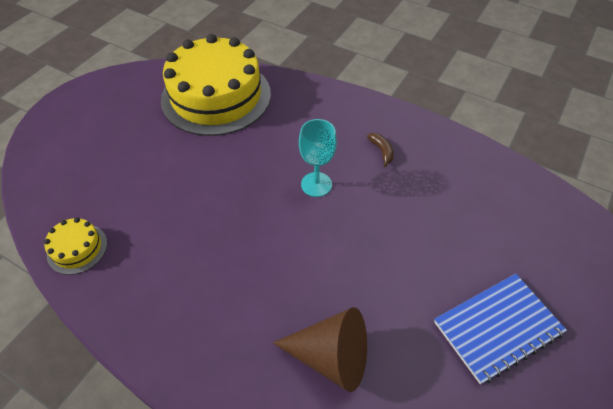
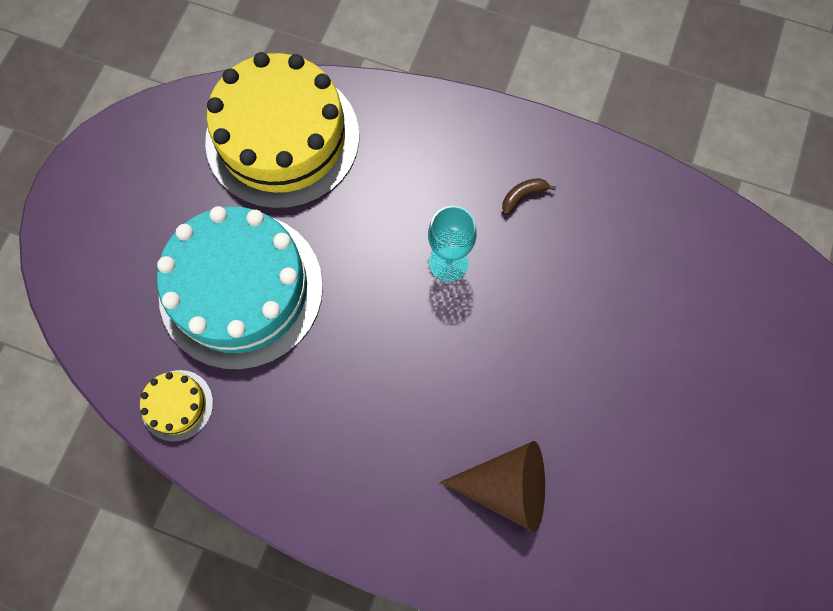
camera: 10 degrees left, 20 degrees up
brown banana [367,133,394,167] -> brown banana turned 90 degrees counterclockwise [502,178,556,214]
blue notebook [434,274,567,384] -> none
none -> turquoise cake [157,206,323,370]

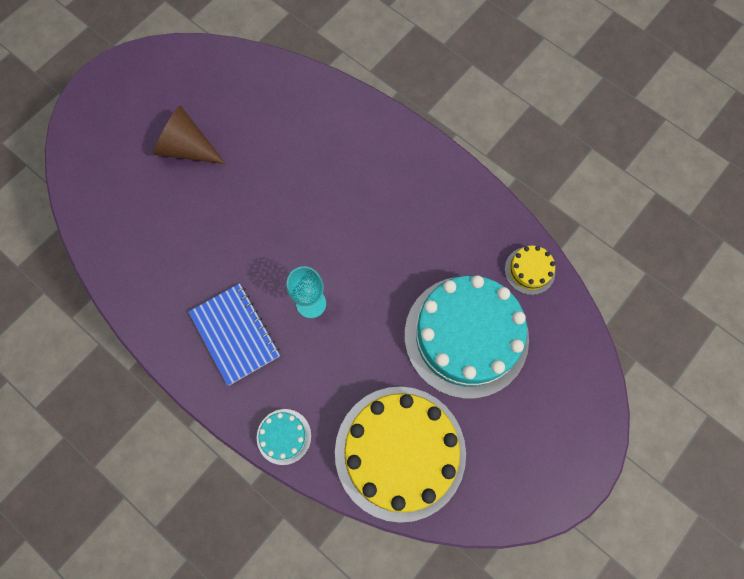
camera: 160 degrees left, 0 degrees up
brown cone [440,441,545,532] -> brown cone moved to [153,105,226,164]
brown banana [502,178,556,214] -> blue notebook [189,283,280,386]
none -> turquoise cake [257,409,311,465]

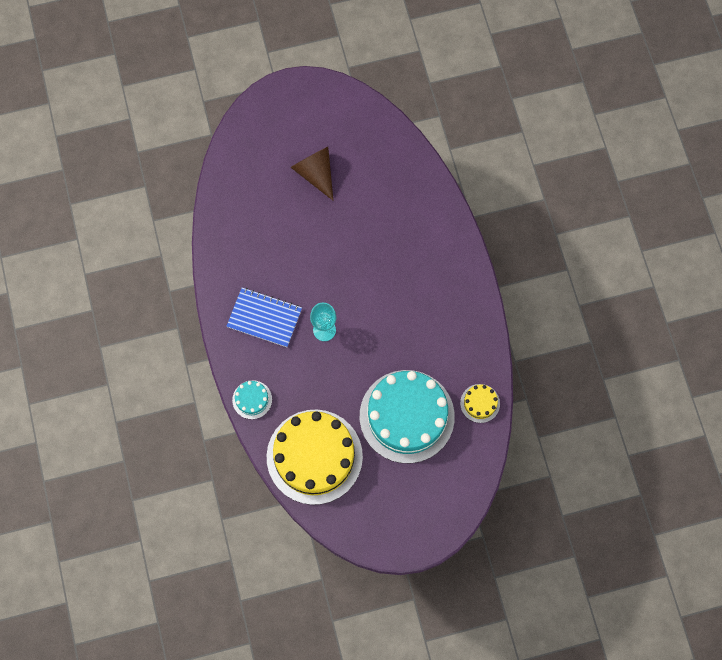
camera: 35 degrees right, 0 degrees up
blue notebook [189,283,280,386] -> blue notebook turned 75 degrees counterclockwise [226,288,302,347]

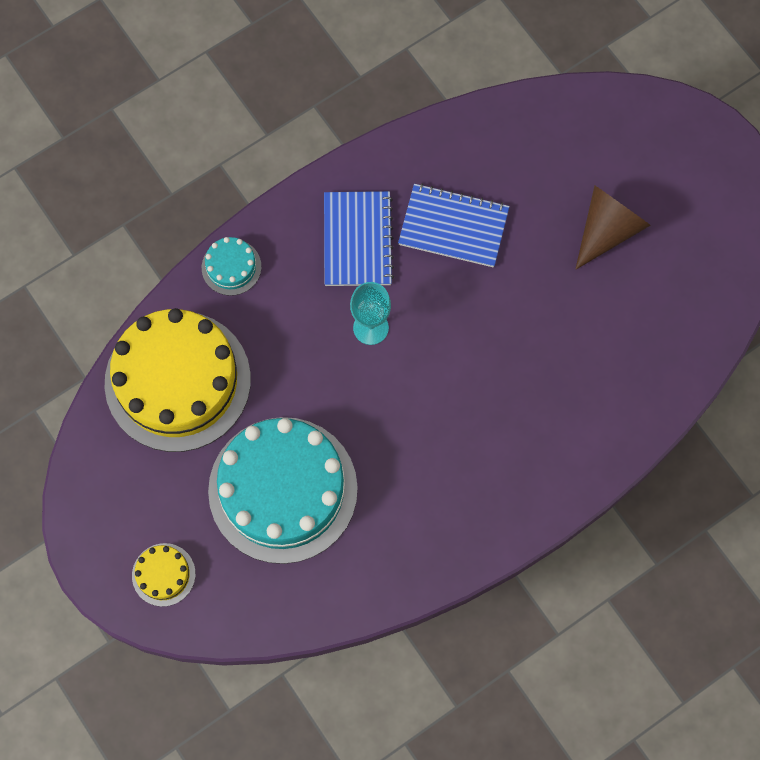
camera: 70 degrees right, 0 degrees up
yellow cake [460,384,500,423] -> yellow cake moved to [132,543,196,607]
none -> blue notebook [398,184,510,267]

